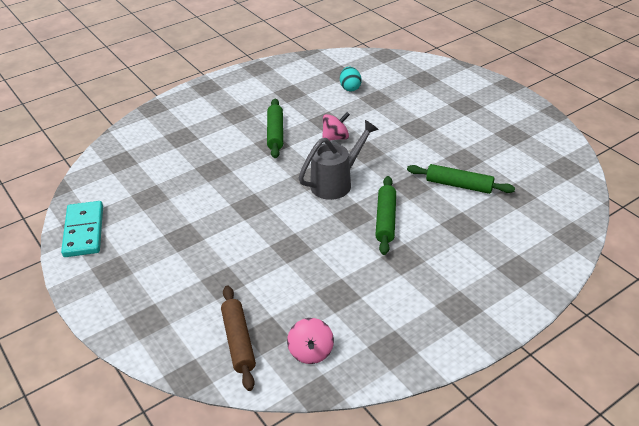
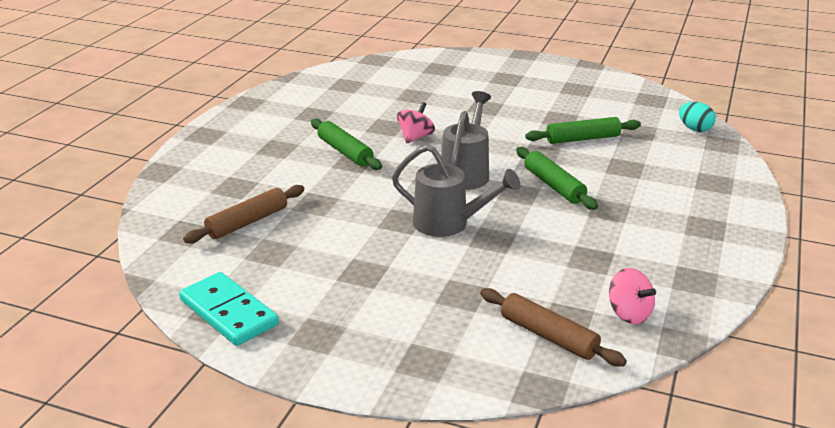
camera: 35 degrees left, 10 degrees down
turquoise egg [340,67,362,91] -> turquoise egg moved to [679,102,716,132]
none -> brown rolling pin [183,185,304,243]
none -> grey watering can [392,144,521,237]

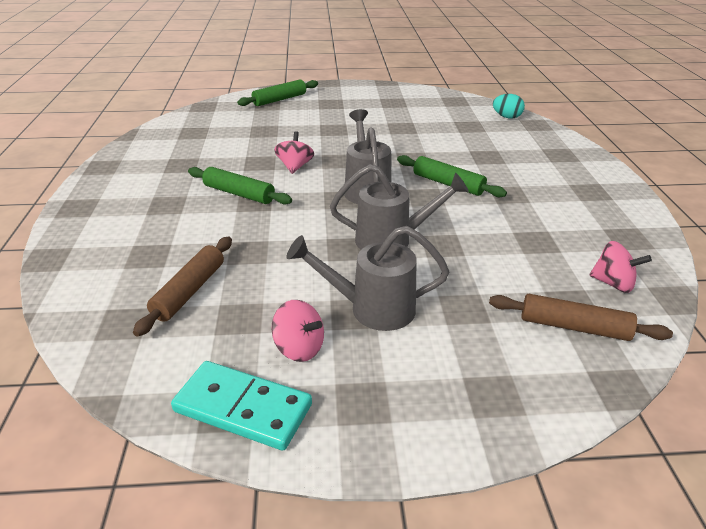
camera: 25 degrees left, 5 degrees up
green rolling pin [525,117,641,144] -> green rolling pin moved to [237,79,318,106]
none -> pink spinning top [272,300,324,362]
none -> grey watering can [287,226,449,331]

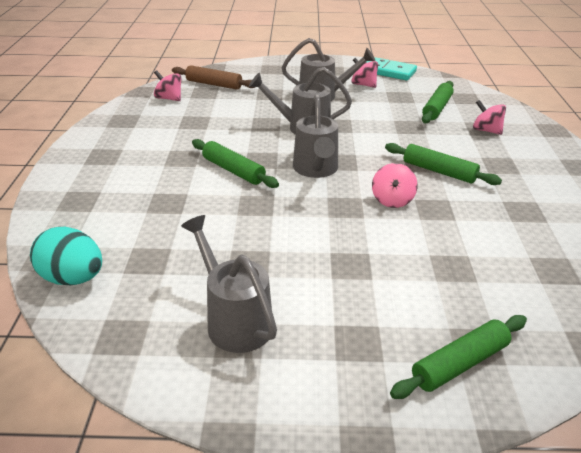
camera: 175 degrees left, 0 degrees up
brown rolling pin [133,237,232,337] -> green rolling pin [422,81,454,123]
turquoise egg [493,94,525,119] -> turquoise egg [30,227,102,285], size x1.50
none -> grey watering can [181,215,277,353]
none -> pink spinning top [473,100,506,135]

